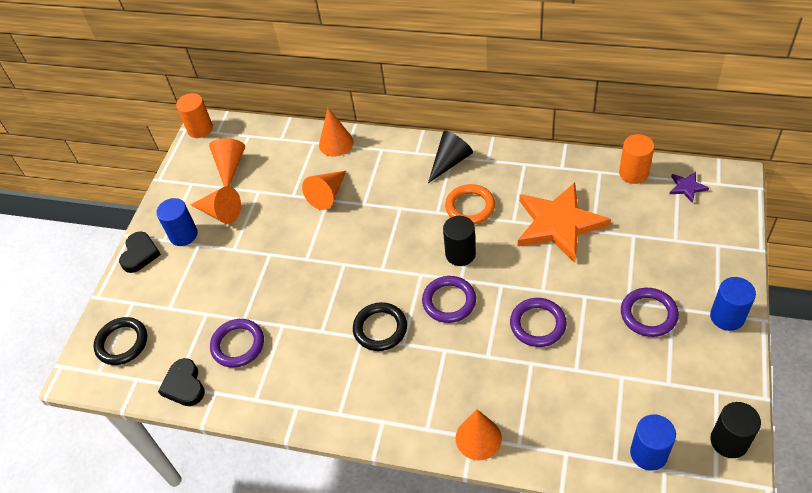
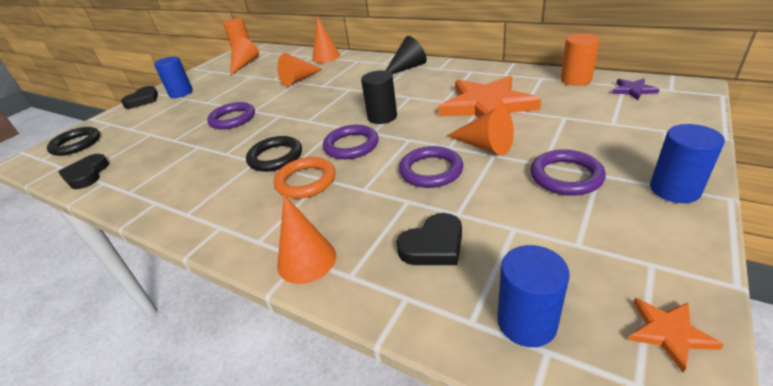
camera: 15 degrees right, 15 degrees down
orange cone [191,186,241,224] -> orange cone moved to [447,107,514,155]
purple ring [210,319,264,368] -> purple ring moved to [207,102,255,129]
orange ring [445,184,495,224] -> orange ring moved to [274,157,335,199]
black cylinder [710,402,761,458] -> orange star [628,298,724,372]
none -> black heart [397,213,462,265]

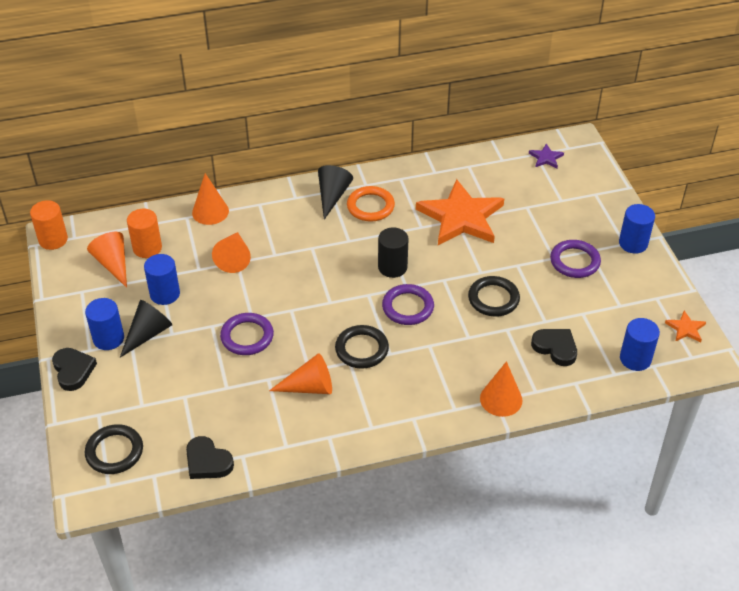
camera: 50 degrees left, 10 degrees up
orange ring [274,157,335,199] -> orange ring moved to [347,186,395,222]
black heart [397,213,462,265] -> black heart turned 60 degrees counterclockwise [531,329,577,366]
purple ring [399,146,463,188] -> black ring [468,276,520,317]
orange cone [447,107,514,155] -> orange cone moved to [269,353,332,394]
orange cylinder [561,33,600,86] -> orange cylinder moved to [127,209,162,258]
none -> black cone [120,300,172,358]
none -> blue cylinder [144,254,180,305]

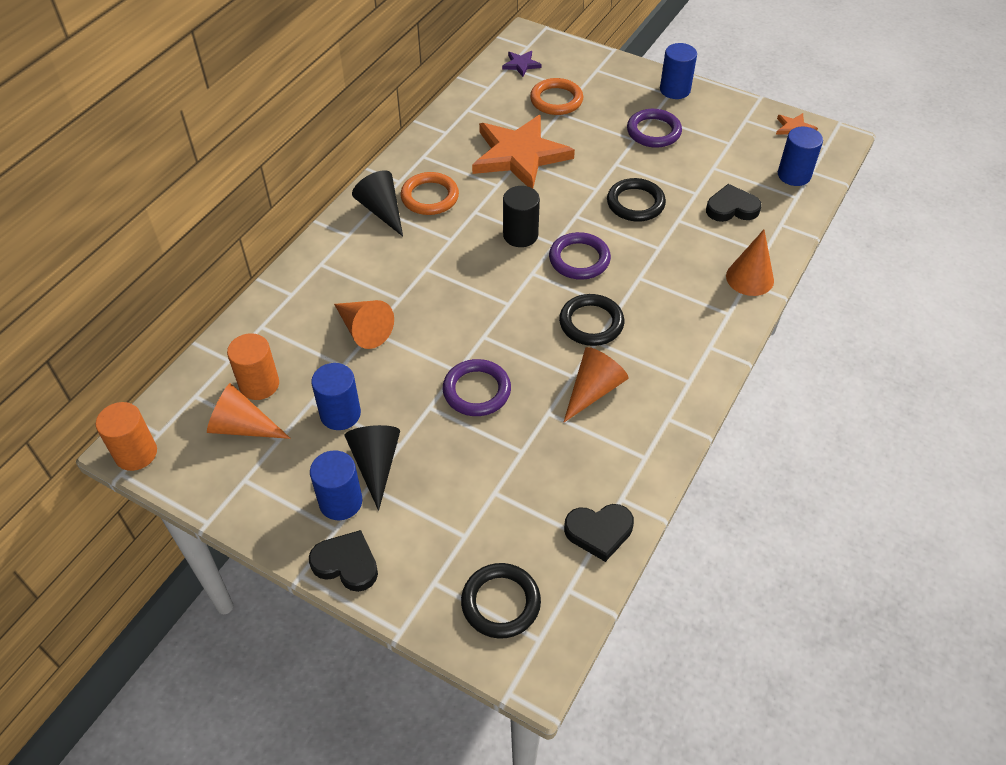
camera: 45 degrees left, 5 degrees up
orange cone [192,173,229,225] -> none
none -> orange ring [530,78,583,115]

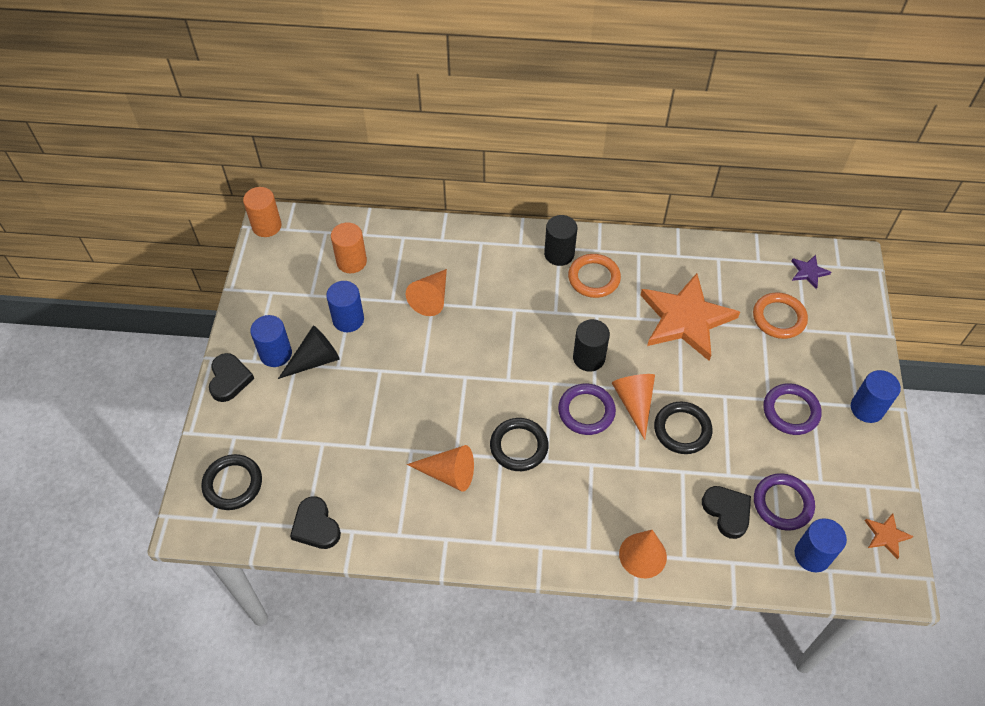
camera: 65 degrees right, 5 degrees up
orange cone [207,383,291,439] -> orange cone moved to [612,374,655,440]
black cone [352,170,403,236] -> black cylinder [544,215,577,266]
purple ring [443,359,511,416] -> purple ring moved to [754,473,815,531]

